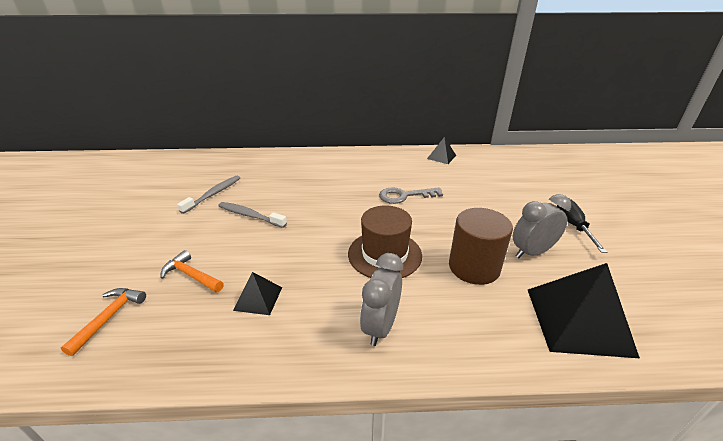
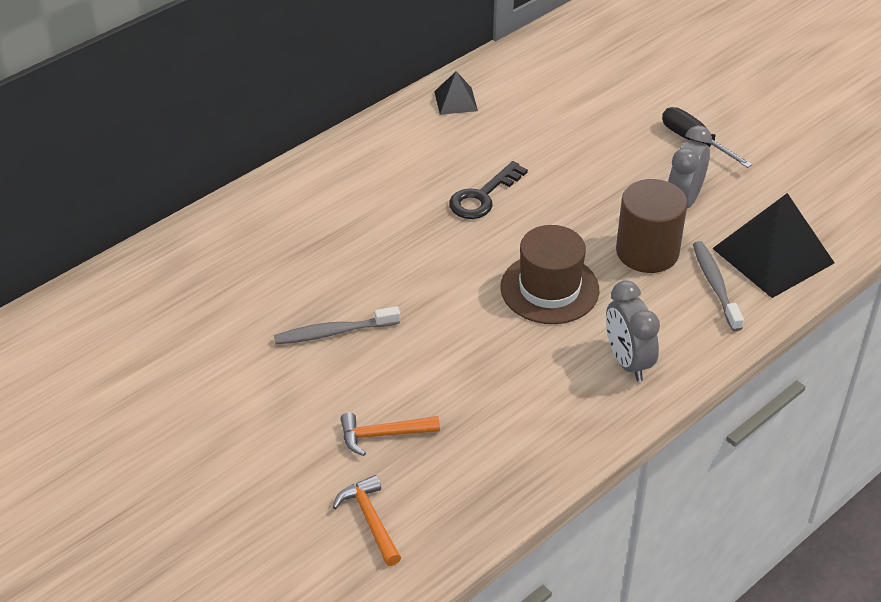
camera: 40 degrees left, 10 degrees up
grey toothbrush [177,176,240,214] -> grey toothbrush moved to [693,241,744,331]
black pyramid [233,272,282,315] -> none
grey key [379,187,443,204] -> black key [449,161,528,219]

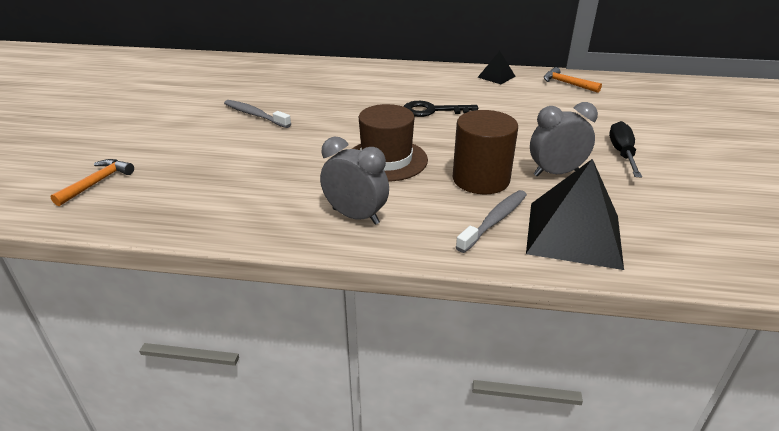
camera: 50 degrees right, 10 degrees down
orange hammer [341,413,440,456] -> orange hammer moved to [544,67,602,93]
grey clock [606,281,660,381] -> grey clock turned 90 degrees clockwise [320,137,389,225]

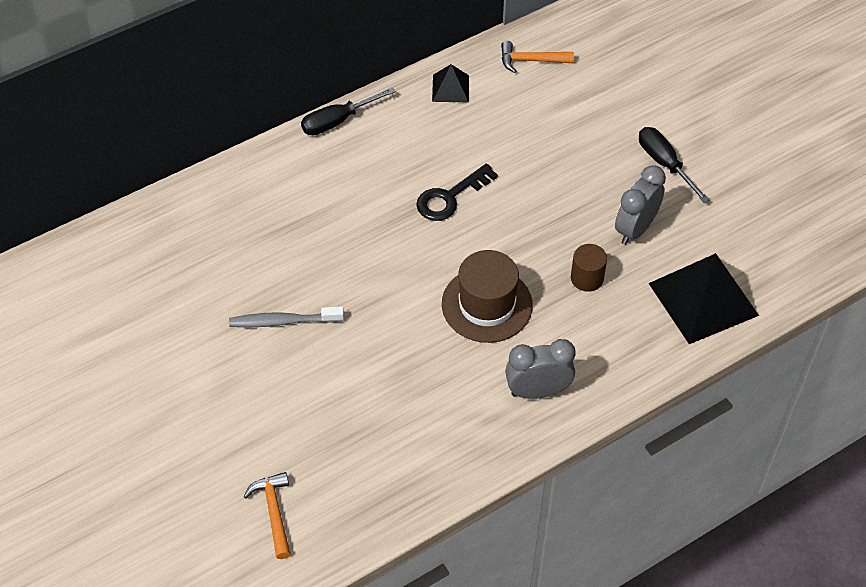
camera: 40 degrees left, 20 degrees up
brown cylinder [453,110,518,194] -> brown cylinder [571,244,607,292], size x0.56
grey toothbrush [456,190,527,253] -> none
none -> black screwdriver [301,87,396,135]

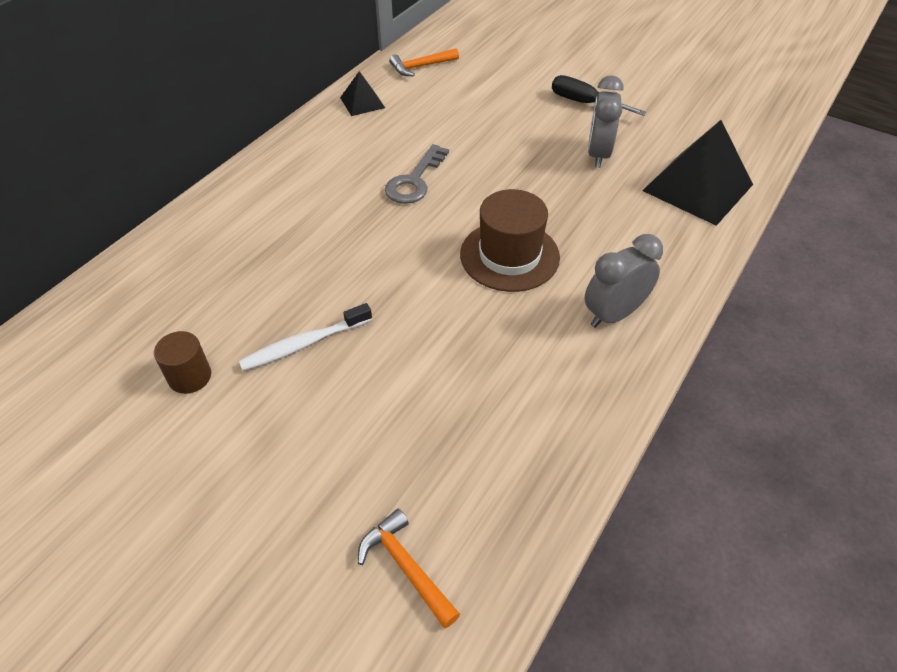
camera: 25 degrees left, 5 degrees down
grey toothbrush [229,306,344,328] -> white toothbrush [239,303,372,371]
black screwdriver [301,87,396,135] -> none
black key [417,163,498,221] -> grey key [385,144,449,204]
brown cylinder [571,244,607,292] -> brown cylinder moved to [154,331,211,394]

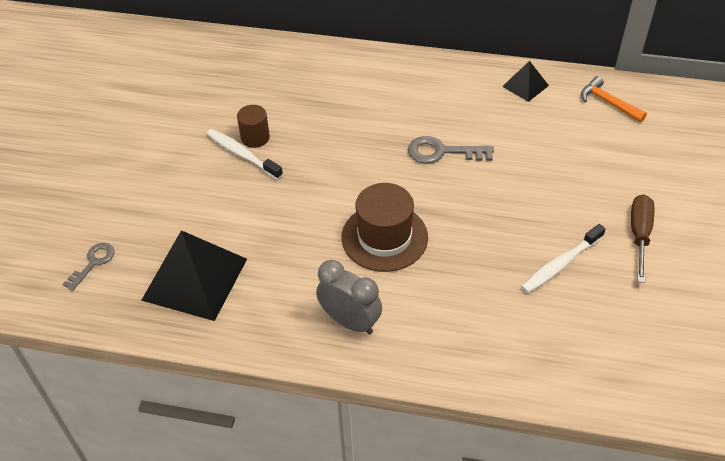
camera: 70 degrees right, 0 degrees up
brown cylinder [154,331,211,394] -> brown cylinder moved to [237,105,270,148]
orange hammer [358,509,460,629] -> grey key [63,243,115,291]
black screwdriver [552,75,647,116] -> brown screwdriver [631,194,654,283]
grey clock [588,75,624,168] -> white toothbrush [521,224,606,293]
black pyramid [642,120,753,226] -> black pyramid moved to [141,230,247,321]

